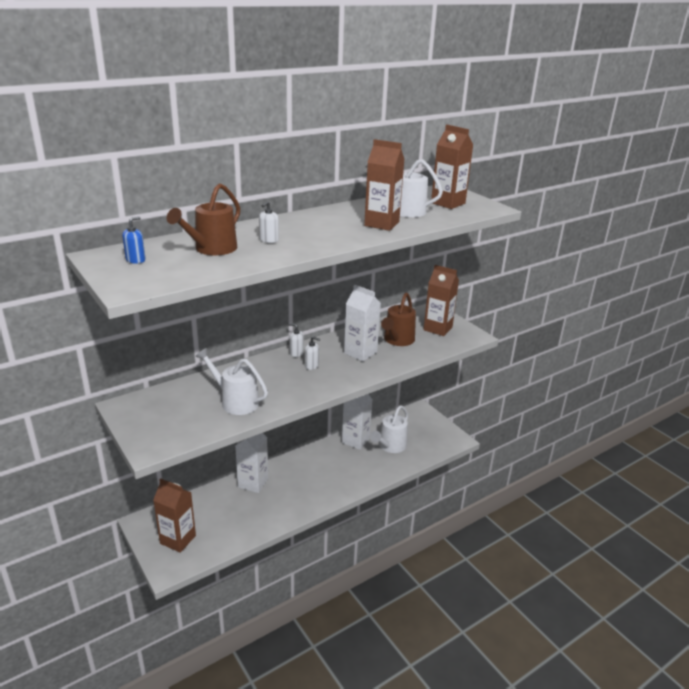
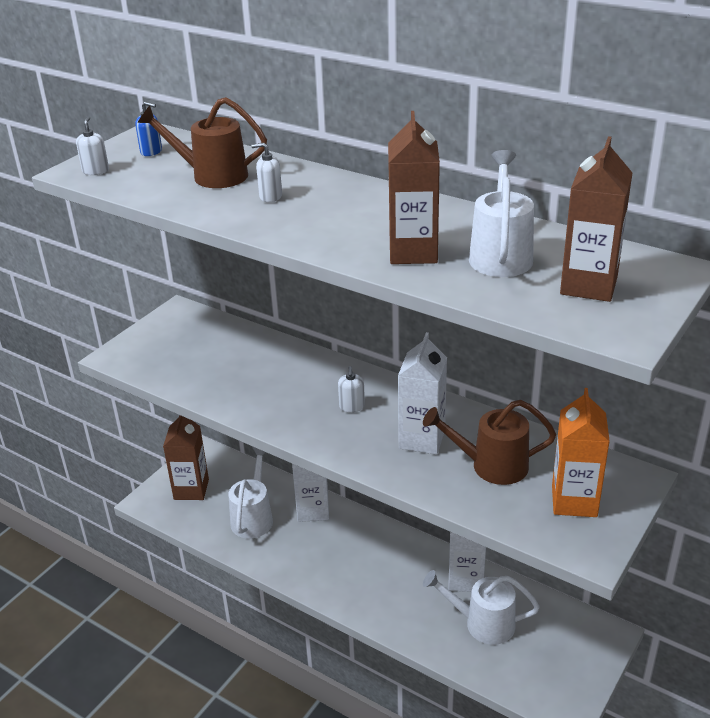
camera: 70 degrees right, 5 degrees up
white watering can [195,348,268,415] -> white watering can moved to [228,447,273,539]
white soap dispenser [289,323,304,357] -> white soap dispenser moved to [76,116,109,175]
brown carton [423,265,459,336] -> orange carton [552,388,610,517]

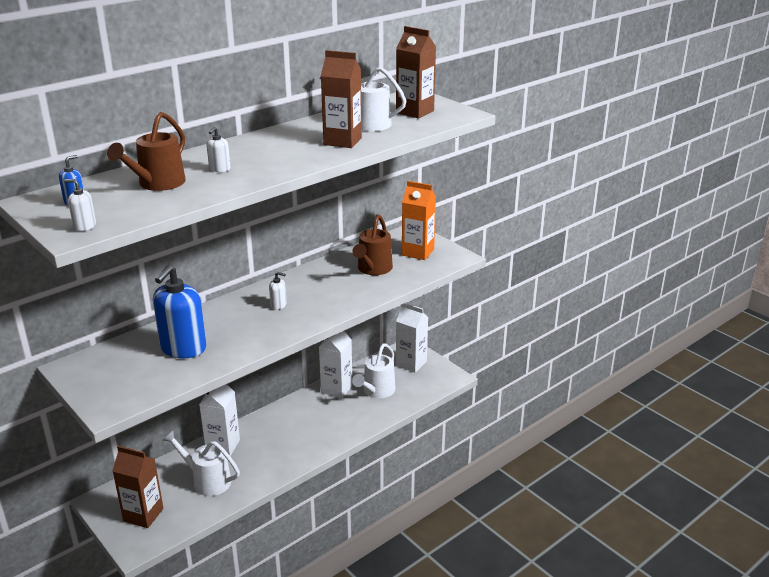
camera: 75 degrees left, 5 degrees down
white carton [398,332,447,455] -> white carton moved to [396,303,428,373]
none -> blue soap dispenser [153,265,206,358]

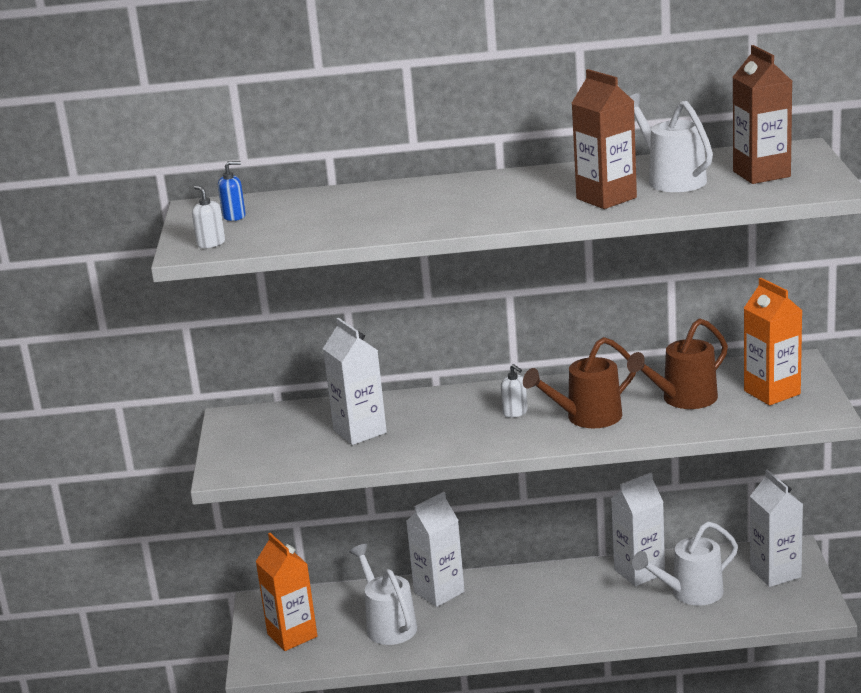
camera: 40 degrees right, 5 degrees down
brown watering can [107,112,186,191] -> brown watering can moved to [523,337,636,428]
brown carton [112,446,163,528] -> orange carton [256,533,317,651]
blue soap dispenser [153,265,206,358] -> white carton [323,318,387,445]
white soap dispenser [207,127,231,172] -> none

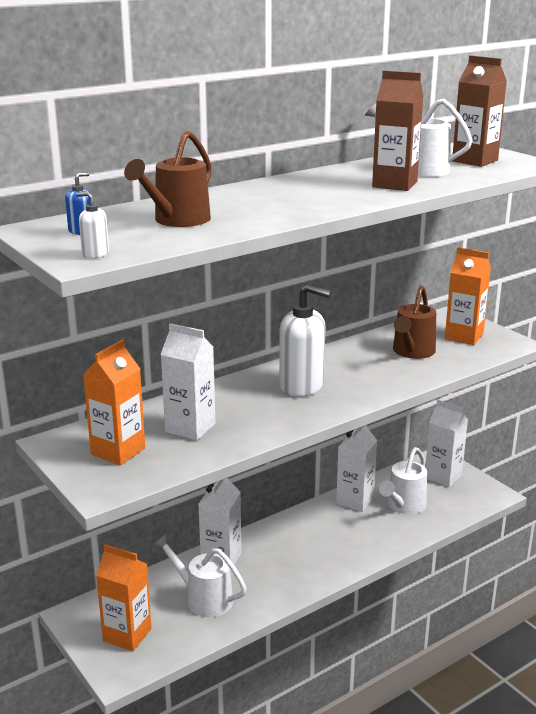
camera: 35 degrees left, 0 degrees up
white soap dispenser [501,364,528,418] -> white soap dispenser [279,284,331,397], size x2.32
brown watering can [523,337,636,428] -> brown watering can moved to [124,131,212,227]
none -> orange carton [83,340,145,465]

